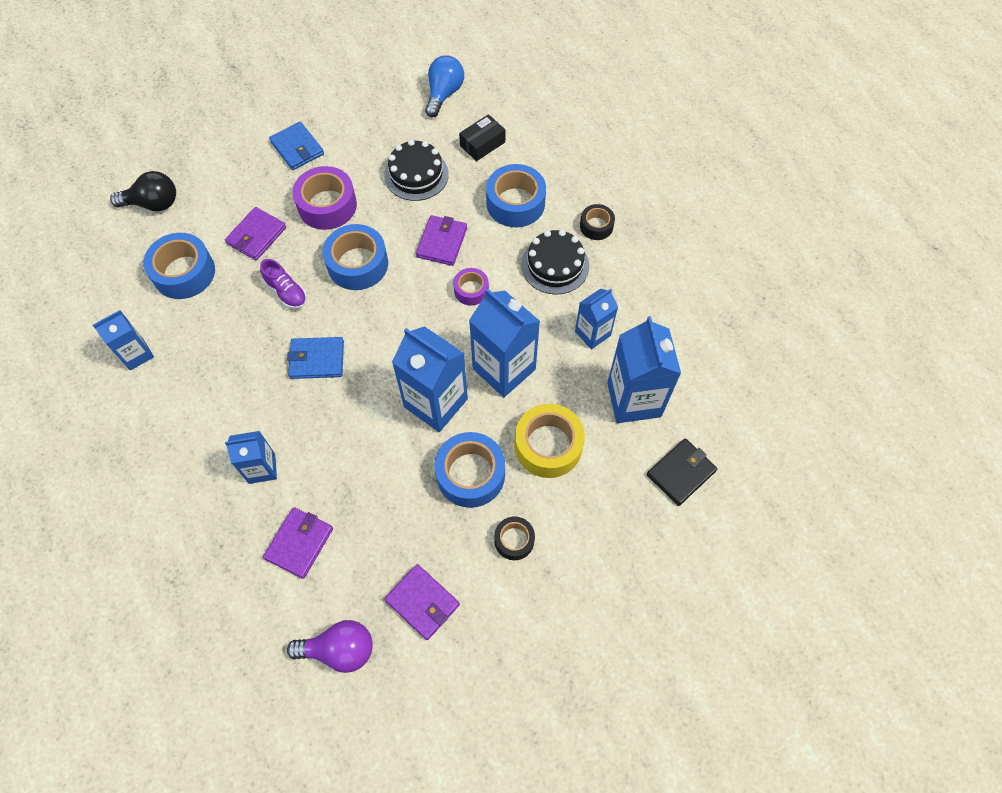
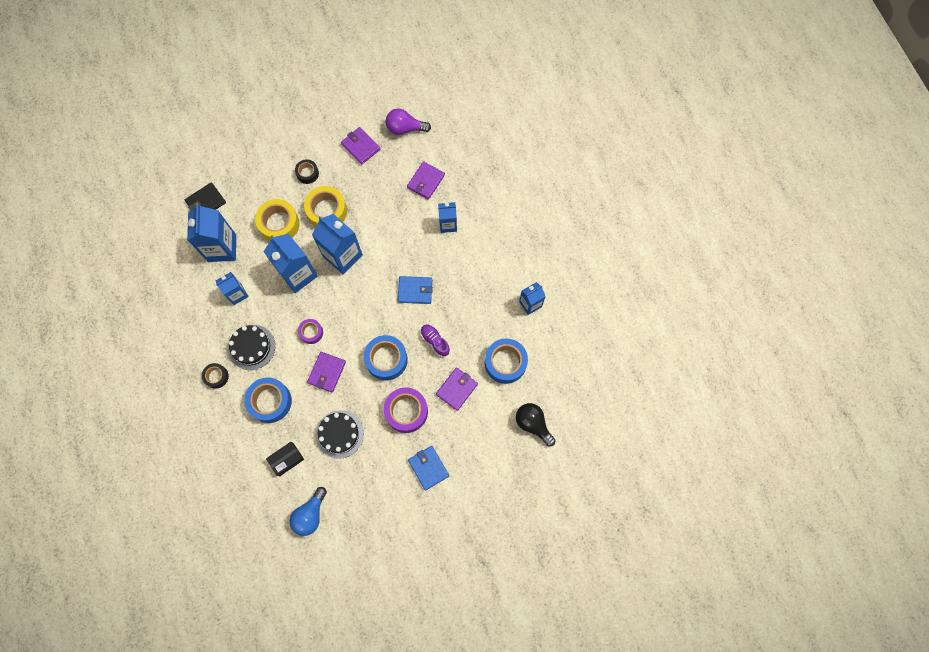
camera: 175 degrees left, 10 degrees up
black light bulb [110,171,176,211] -> black light bulb turned 45 degrees clockwise [516,403,556,447]
blue tape [435,432,505,508] -> yellow tape [304,186,347,227]

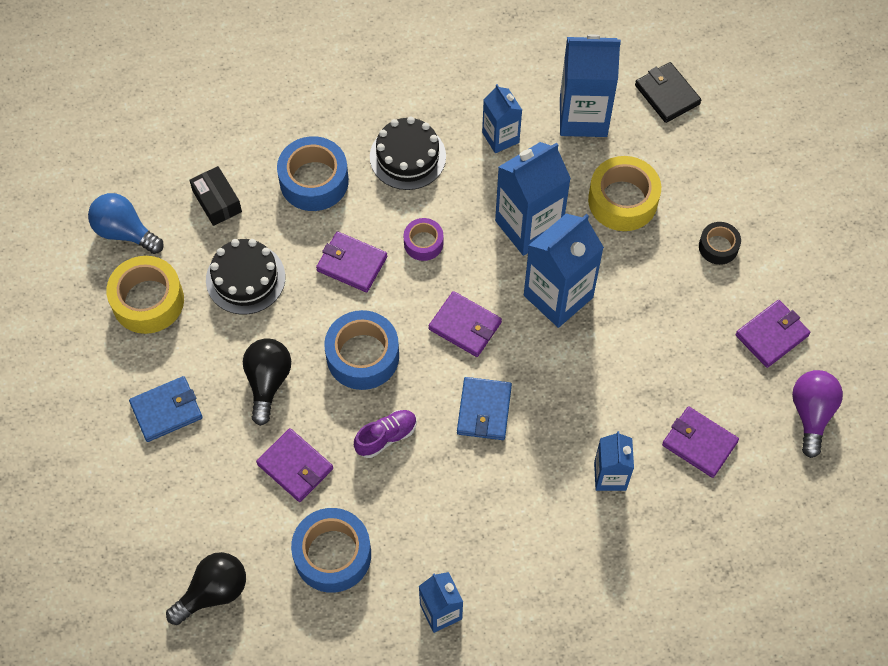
camera: 95 degrees right, 10 degrees down
black tape [202,363,229,389] -> none
yellow tape [304,186,347,227] -> yellow tape moved to [106,256,184,334]
purple tape [384,387,428,433] -> black light bulb [243,338,291,426]
none -> purple wallet [429,291,502,357]

